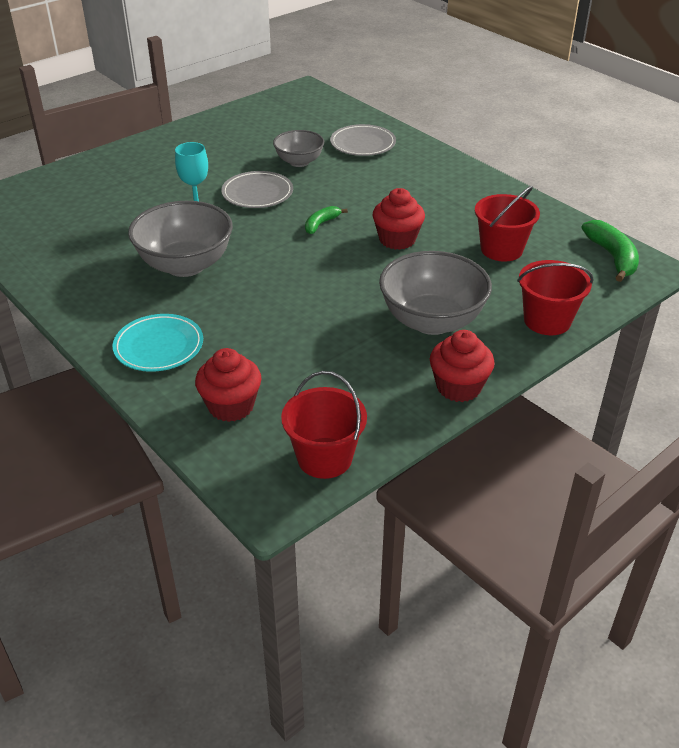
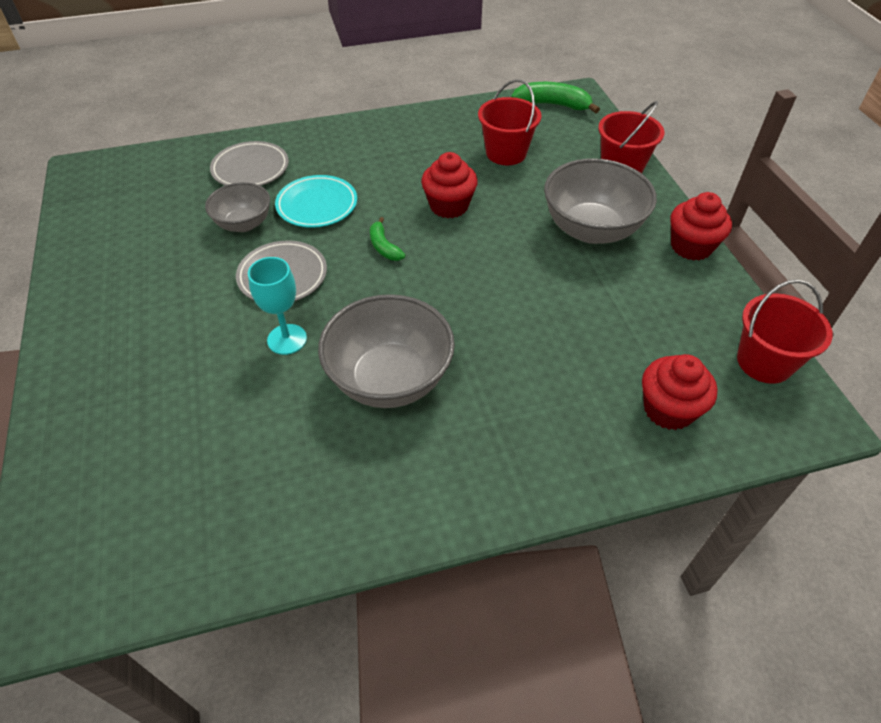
camera: 65 degrees left, 10 degrees up
turquoise plate [113,314,203,372] -> turquoise plate moved to [275,175,357,228]

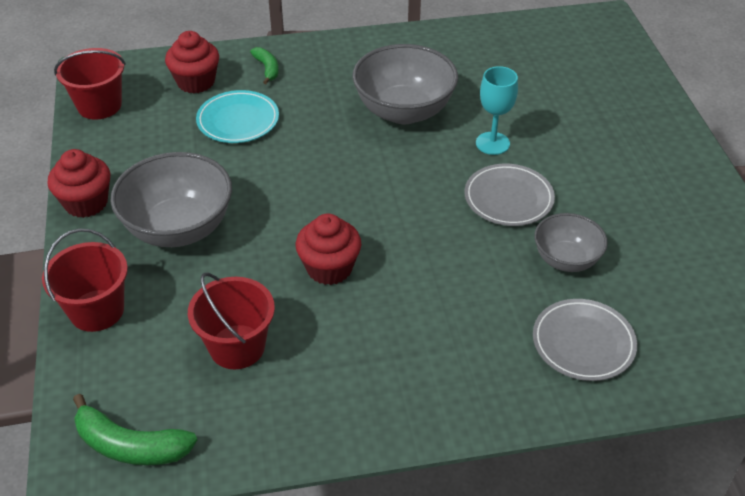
camera: 175 degrees left, 5 degrees down
turquoise plate [275,175,357,228] -> turquoise plate moved to [196,90,279,143]
green banana [370,217,405,261] -> green banana moved to [250,47,279,84]

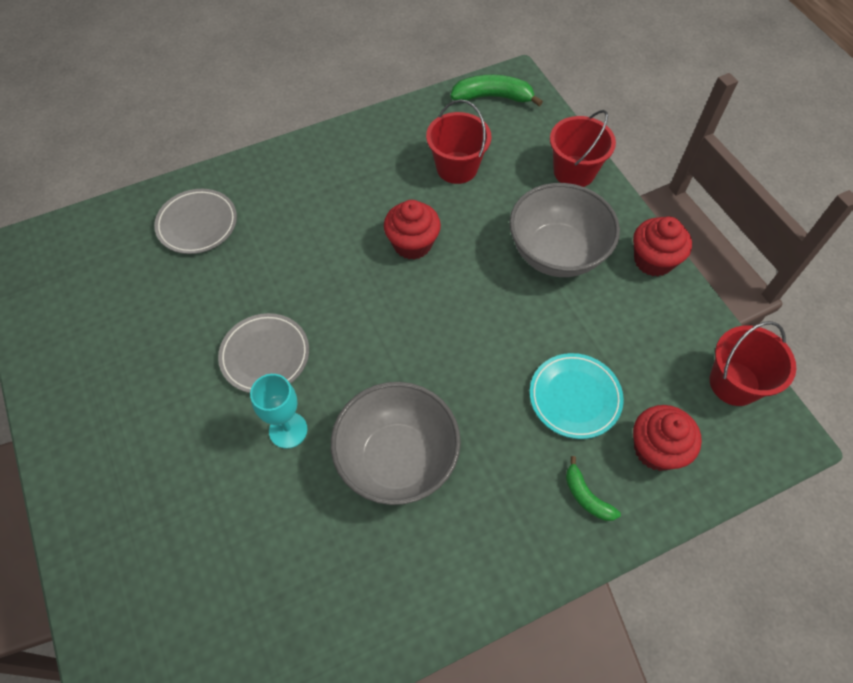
camera: 165 degrees right, 15 degrees up
grey bowl [534,213,608,272] -> none

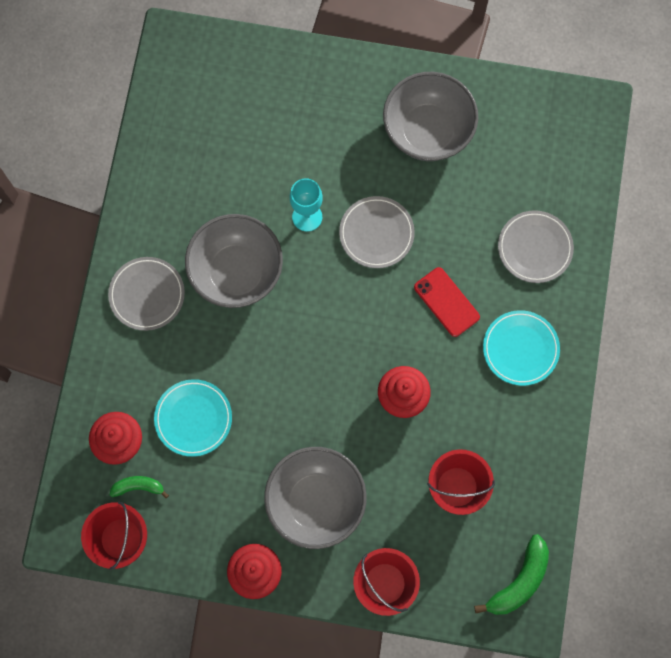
camera: 125 degrees right, 15 degrees up
green banana [566,456,621,521] -> green banana moved to [110,476,169,498]
none -> grey plate [108,257,185,331]
none -> grey bowl [383,72,478,161]
none -> red phone [414,267,480,337]
none -> turquoise plate [483,310,560,386]

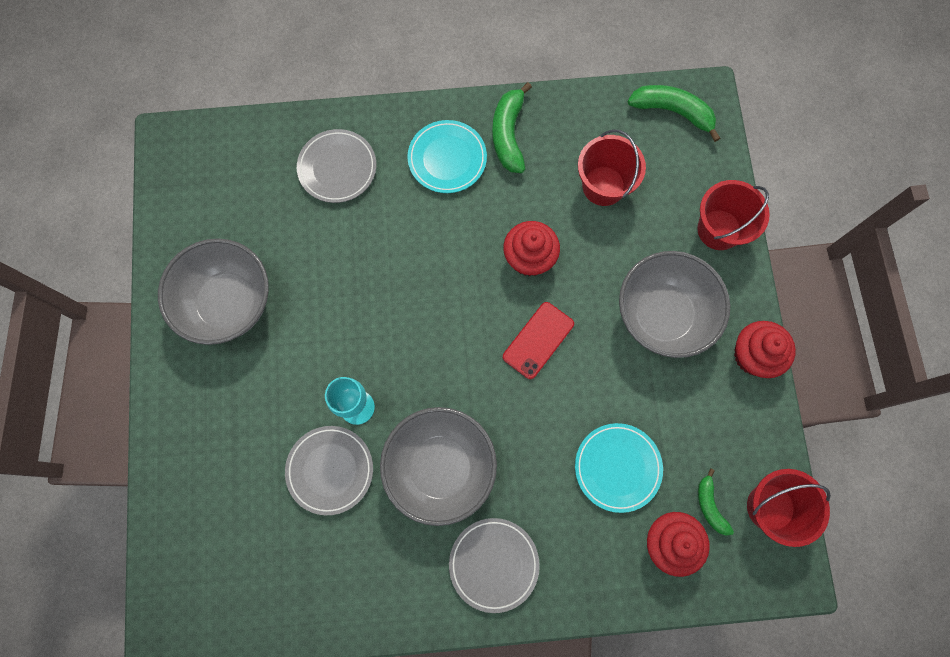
camera: 105 degrees left, 0 degrees up
grey plate [339,196,415,268] -> grey plate moved to [285,426,373,515]
red phone [414,267,480,337] -> red phone moved to [503,302,574,379]
none -> green banana [492,82,532,173]

